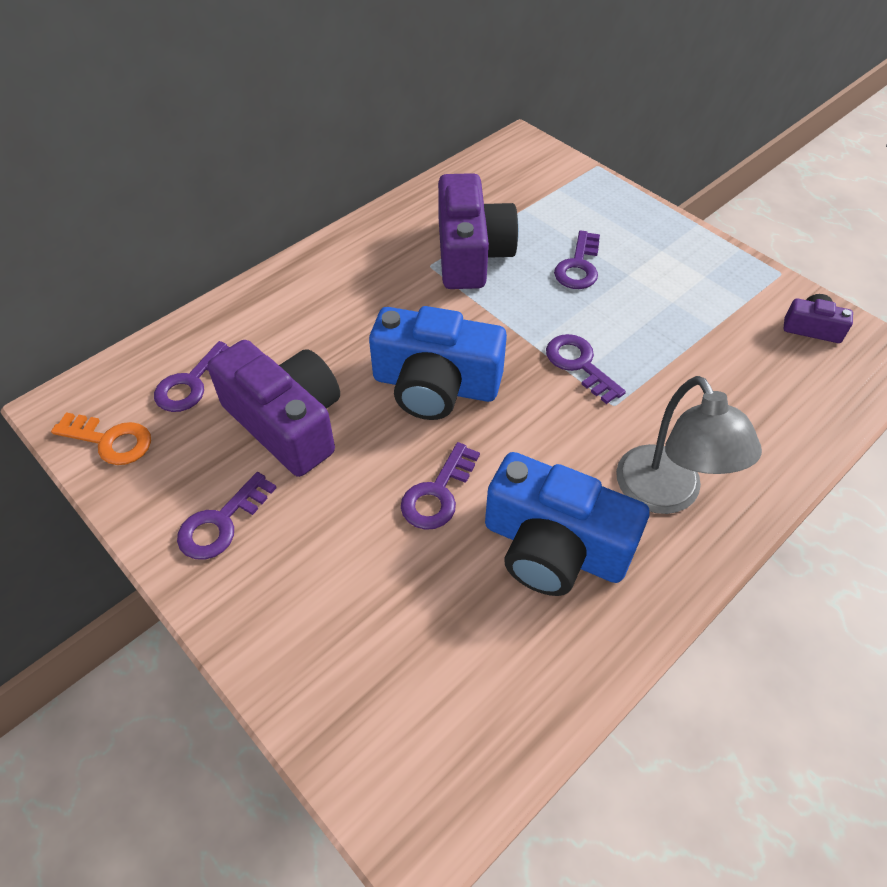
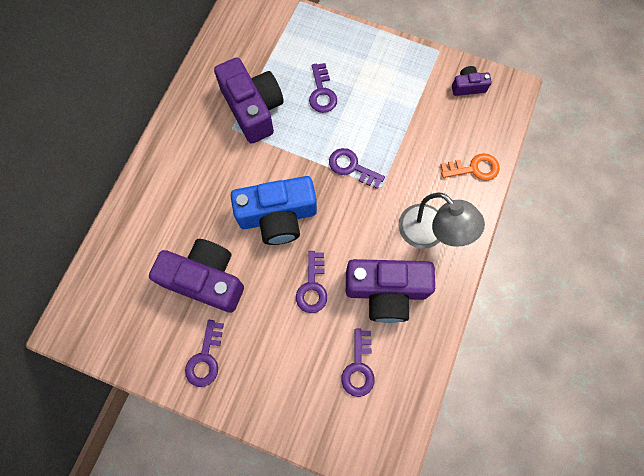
camera: 25 degrees left, 20 degrees up
orange key [51,412,151,465] -> orange key moved to [440,153,500,181]
purple key [154,341,229,412] -> purple key moved to [341,329,374,397]
blue camera [485,452,649,596] -> purple camera [346,259,435,323]

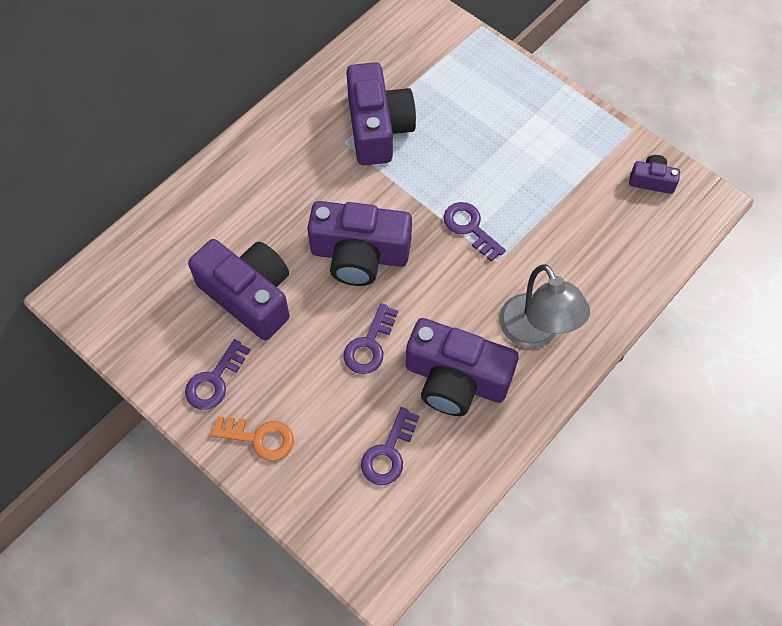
camera: 20 degrees right, 10 degrees down
blue camera [231,176,317,245] -> purple camera [307,201,412,286]
purple key [309,63,337,113] -> none
orange key [440,153,500,181] -> orange key moved to [211,416,294,461]

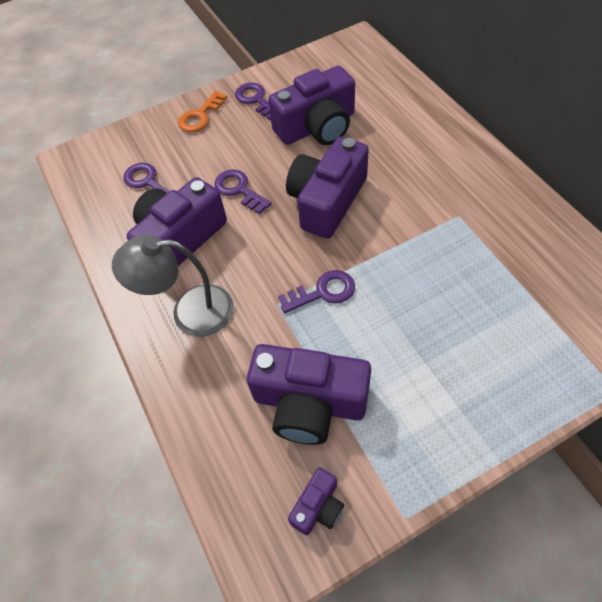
camera: 115 degrees right, 5 degrees down
purple camera [346,62,416,165] -> purple camera moved to [247,344,371,445]

